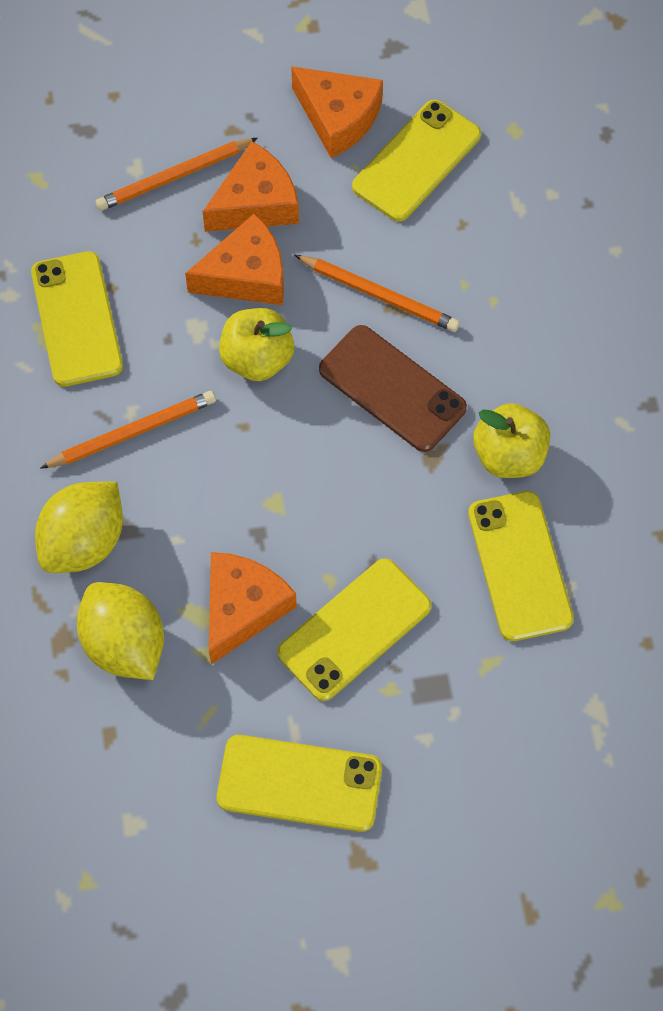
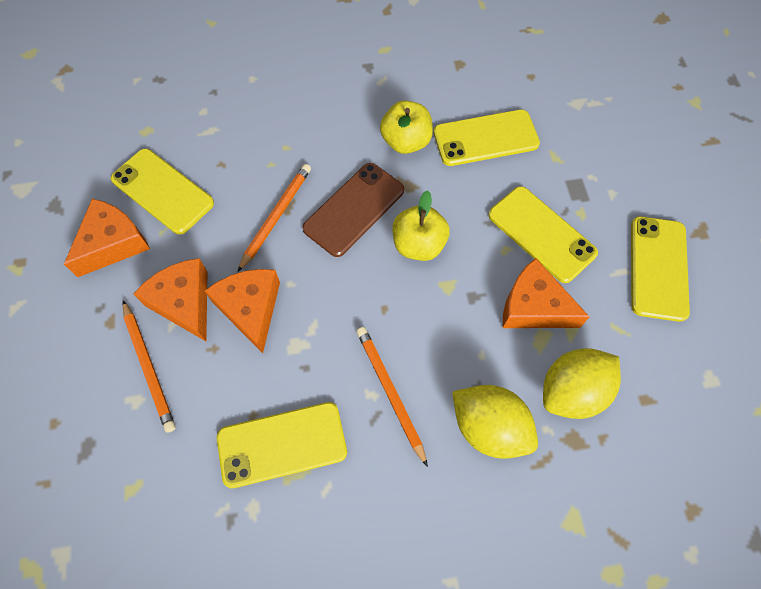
camera: 90 degrees left, 0 degrees up
yellow apple [219,308,294,381] -> yellow apple moved to [392,190,450,261]

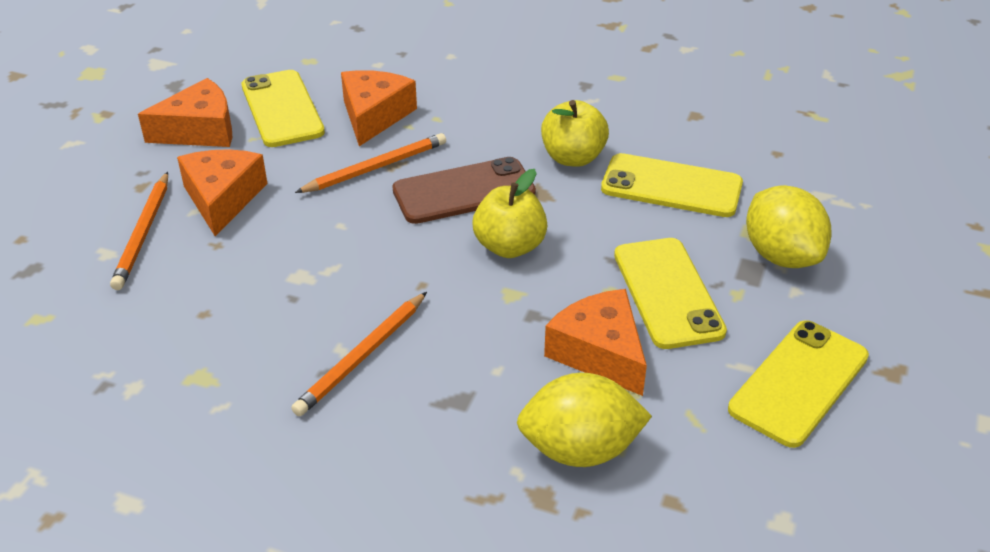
camera: 30 degrees right, 25 degrees down
orange cheese [205,269,280,353] -> orange cheese moved to [341,70,417,146]
yellow phone [217,402,347,488] -> none
orange pencil [356,327,428,467] -> orange pencil turned 150 degrees counterclockwise [291,292,427,416]
yellow lemon [452,385,538,459] -> yellow lemon moved to [746,185,831,268]

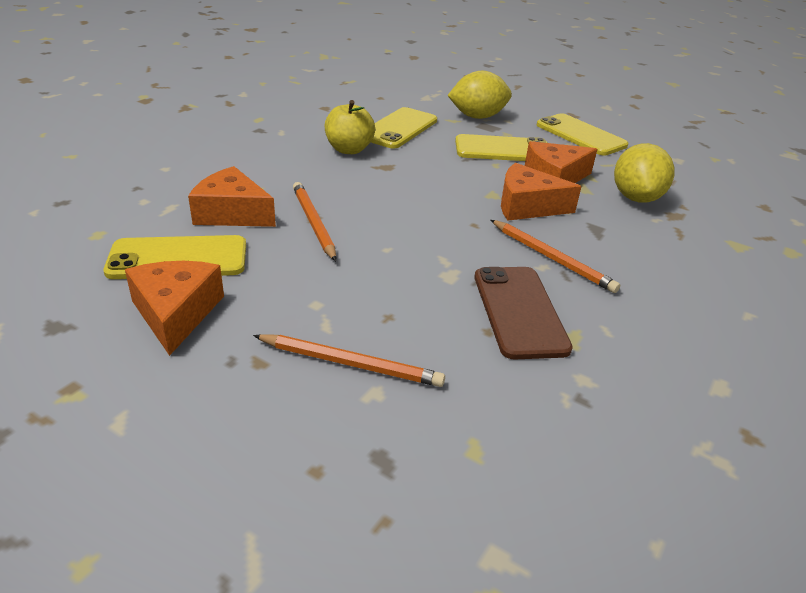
camera: 80 degrees left, 5 degrees down
orange cheese [177,149,268,236] -> orange cheese moved to [501,163,582,221]
brown phone [392,157,536,224] -> brown phone moved to [474,267,573,359]
yellow apple [473,169,547,258] -> none

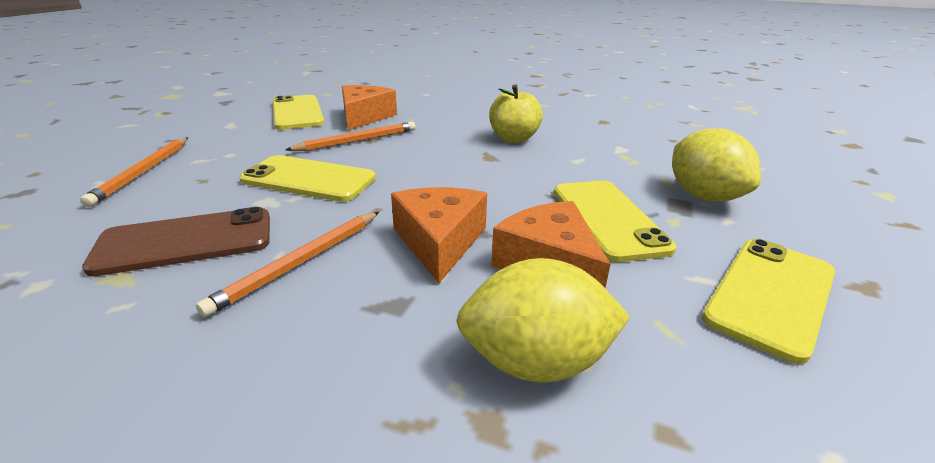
camera: 80 degrees right, 5 degrees down
orange cheese [125,261,224,356] -> none
yellow phone [371,107,437,149] -> yellow phone moved to [240,155,376,202]

